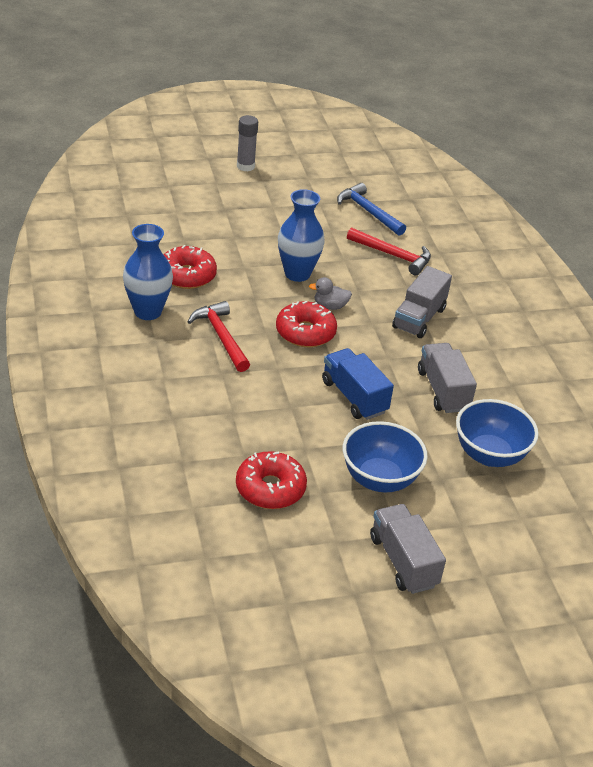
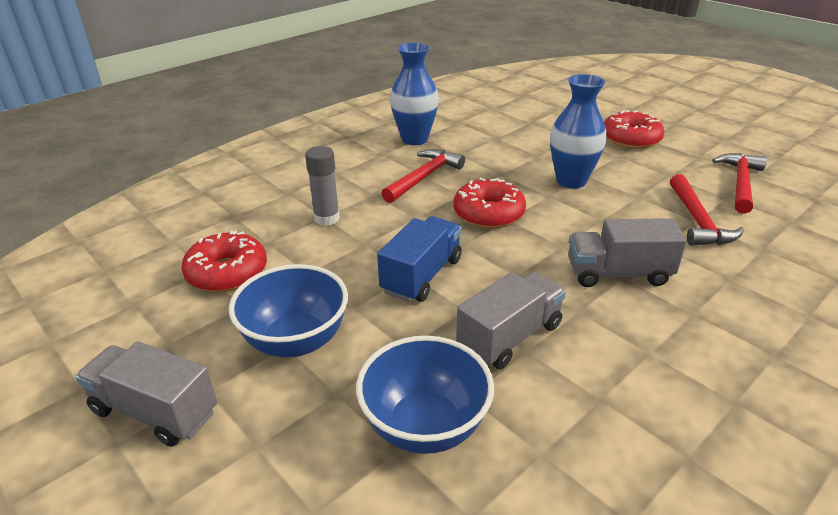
camera: 65 degrees right, 5 degrees down
red donut [163,245,217,289] -> red donut moved to [604,110,664,149]
grey glue stick [237,115,258,171] -> grey glue stick moved to [305,146,340,226]
grey duck [309,277,352,310] -> none
blue hammer [337,183,406,236] -> red hammer [712,153,767,214]
grey truck [370,504,446,594] -> grey truck turned 105 degrees counterclockwise [75,341,217,447]

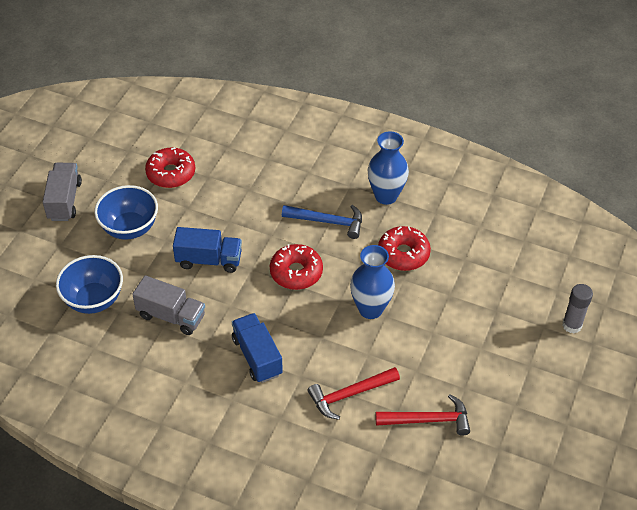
camera: 65 degrees right, 15 degrees up
grey glue stick [305,146,340,226] -> grey glue stick moved to [562,284,593,334]
red hammer [381,149,465,203] -> blue hammer [282,205,362,239]
grey truck [568,218,687,287] -> blue truck [232,313,283,383]
red donut [604,110,664,149] -> red donut moved to [378,226,431,271]

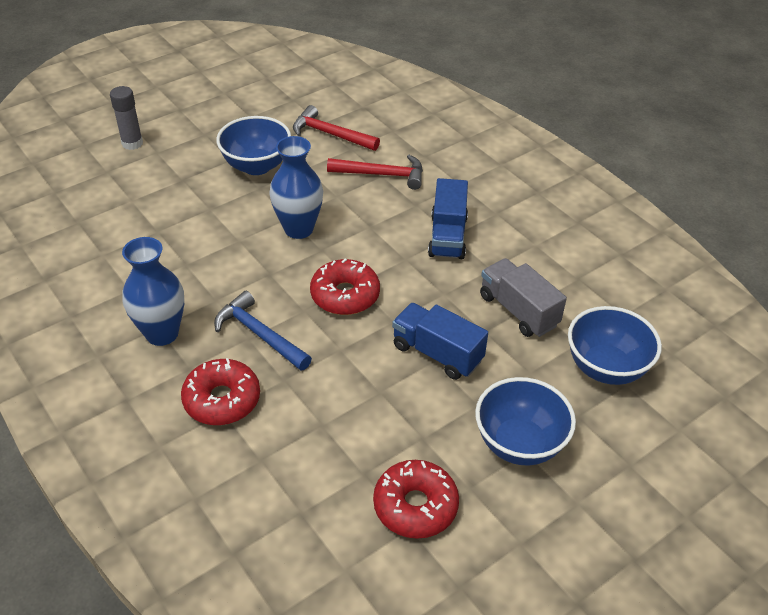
camera: 150 degrees left, 5 degrees down
grey truck [43,163,82,221] -> none
red donut [378,226,431,271] -> red donut moved to [181,358,260,425]
none -> blue bowl [216,116,291,175]

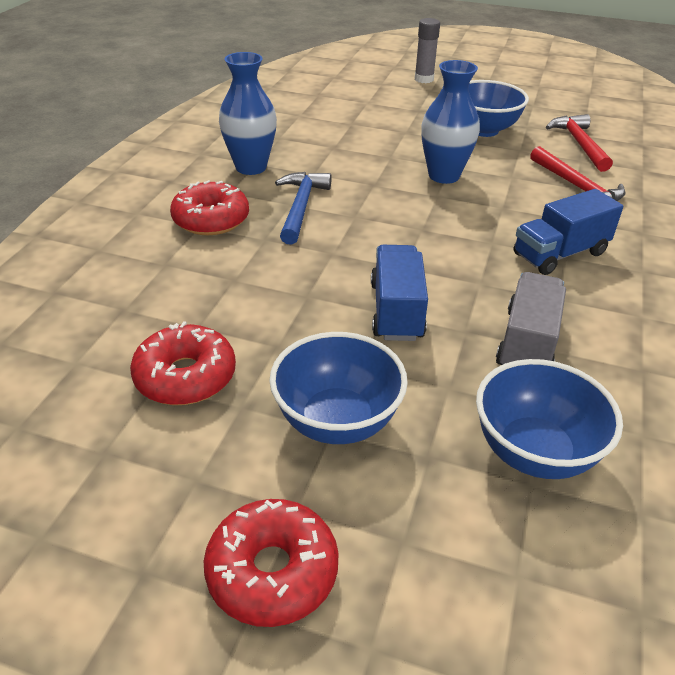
camera: 55 degrees right, 5 degrees down
red donut [310,258,380,315] -> red donut moved to [204,499,339,627]

